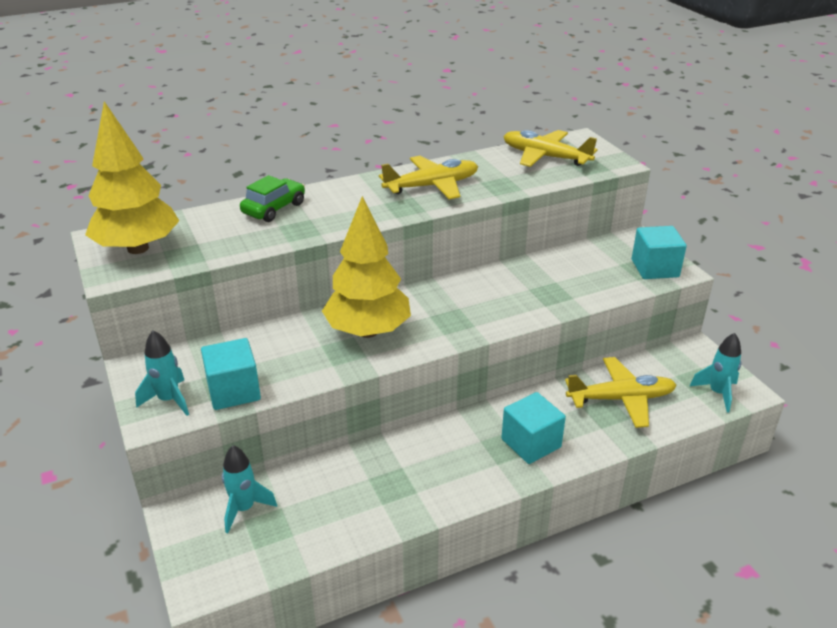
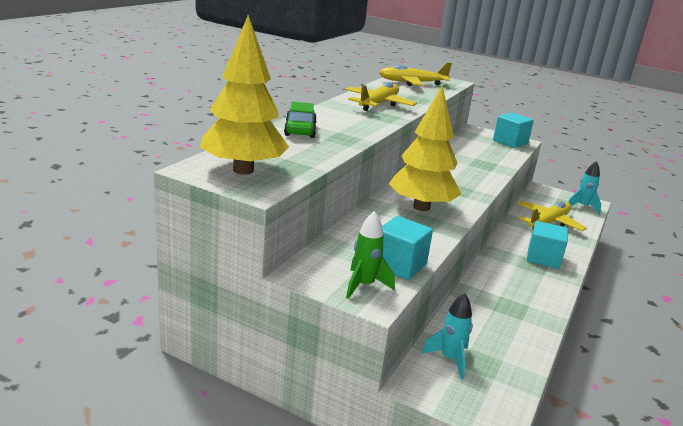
camera: 40 degrees left, 10 degrees down
turquoise rocket [135,330,189,416] -> green rocket [346,211,395,299]

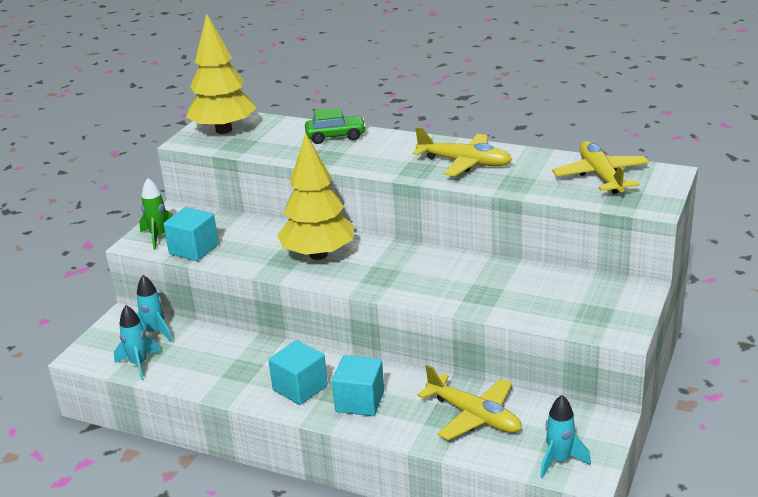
camera: 90 degrees right, 5 degrees up
turquoise cube [493,113,534,148] -> turquoise cube moved to [268,340,328,405]
none -> turquoise rocket [114,305,161,380]

